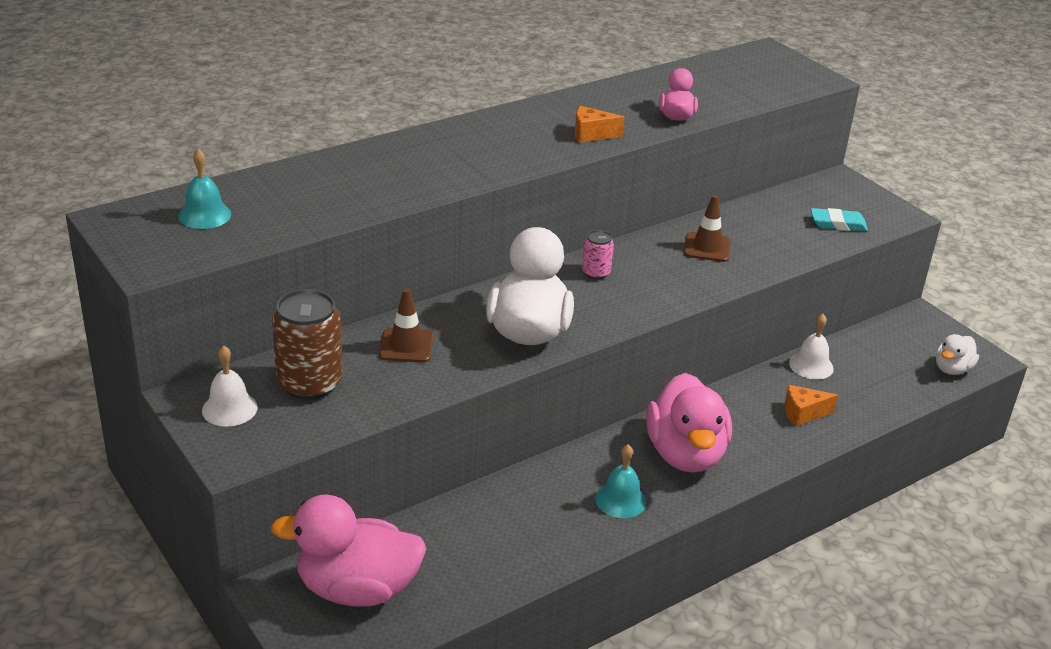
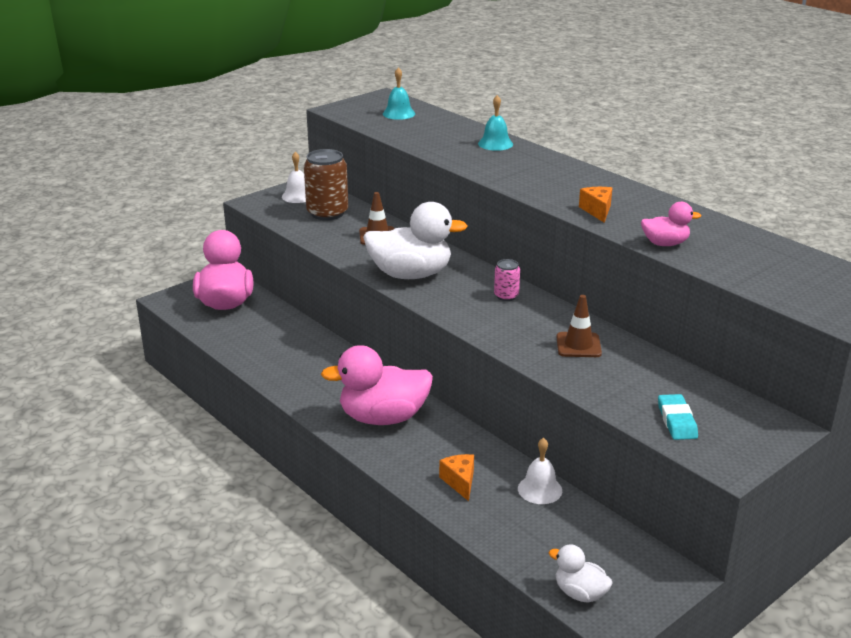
camera: 85 degrees right, 5 degrees down
turquoise bell [595,445,646,518] -> turquoise bell moved to [478,95,513,151]

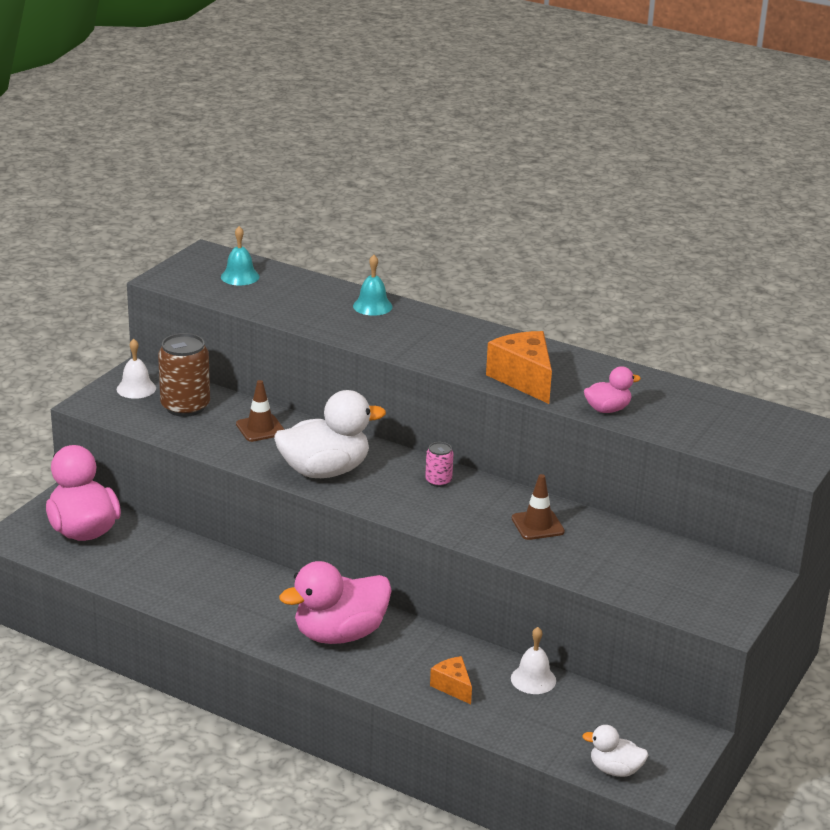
camera: 20 degrees left, 0 degrees up
orange cheese [579,187,612,222] -> orange cheese [486,331,552,404], size x1.80
turquoise eraser [658,394,698,440] -> none

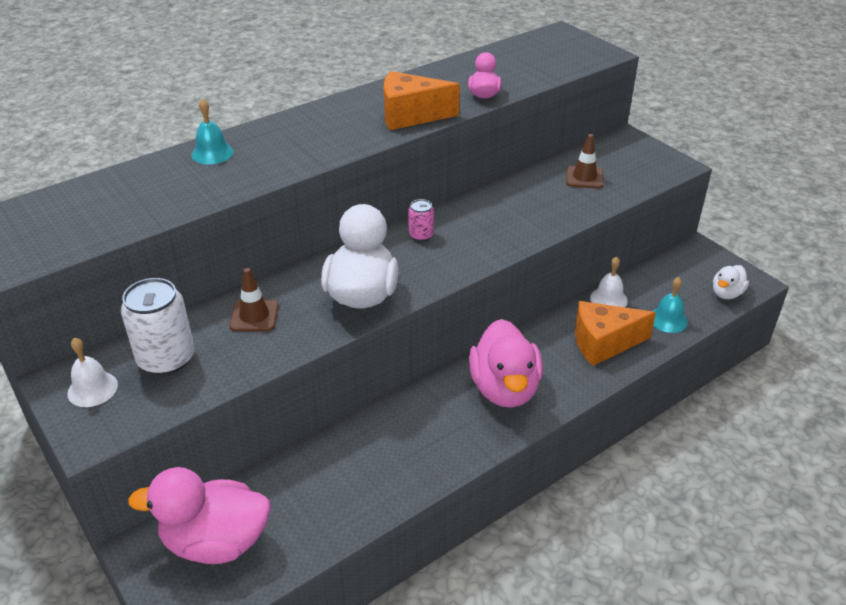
camera: 65 degrees left, 10 degrees up
brown can [158,333,210,417] -> white can [121,278,194,375]
turquoise bell [221,226,259,285] -> turquoise bell moved to [653,277,688,333]
orange cheese [430,656,472,704] -> orange cheese [575,301,656,366], size x1.80
brown traffic cone [512,474,565,540] -> brown traffic cone moved to [566,134,604,189]

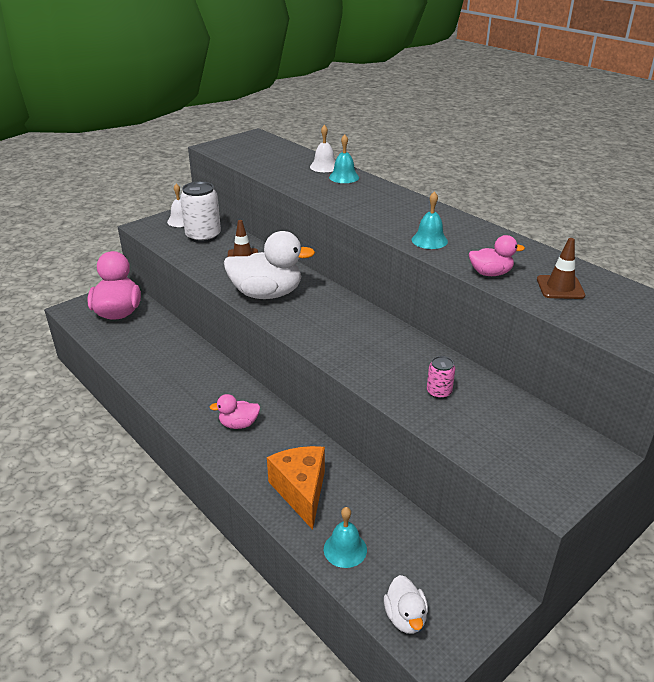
camera: 85 degrees right, 5 degrees down
orange cheese [384,71,460,130] -> turquoise bell [412,191,448,249]
pink can [408,199,434,241] -> pink can moved to [427,356,455,399]
pink duck [469,319,543,408] -> pink duck [209,394,260,429], size x0.51
brown traffic cone [566,134,604,189] -> brown traffic cone moved to [537,238,585,299]
white bell [590,257,628,307] -> white bell moved to [310,125,335,172]
white duck [713,265,749,299] -> white duck turned 135 degrees counterclockwise [384,575,428,634]

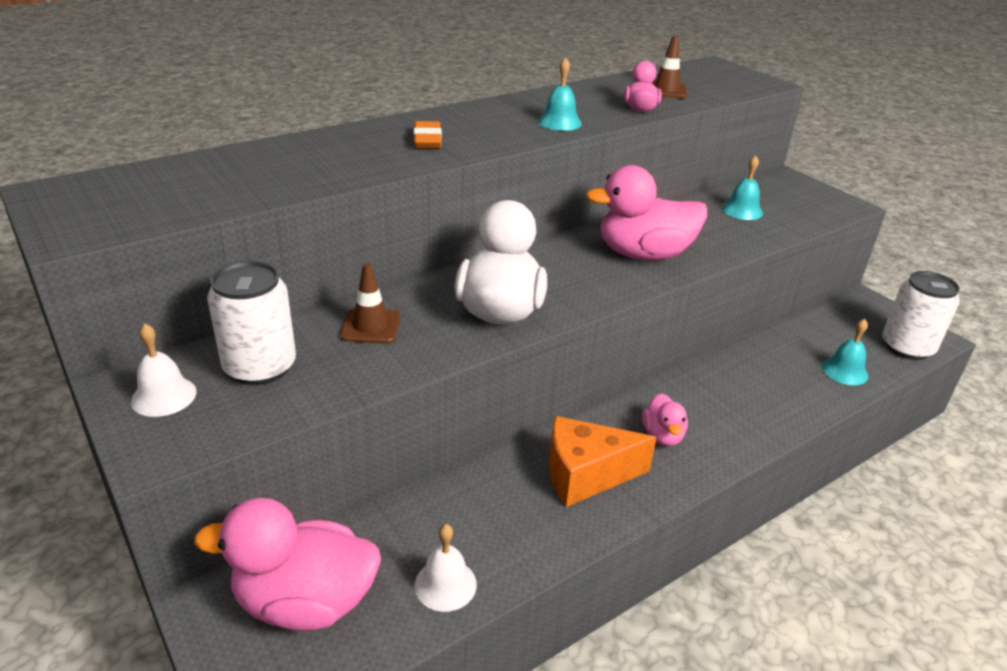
camera: 85 degrees left, 0 degrees up
orange cheese [267,446,325,530] -> orange cheese moved to [549,416,657,507]
white bell [310,125,335,172] -> white bell moved to [414,524,477,612]
turquoise bell [329,134,359,183] -> turquoise bell moved to [722,155,763,220]
white duck [384,575,428,634] -> white can [882,271,960,360]
pink can [427,356,455,399] -> none
none -> orange eraser [414,121,442,149]
none -> pink duck [586,165,707,261]

